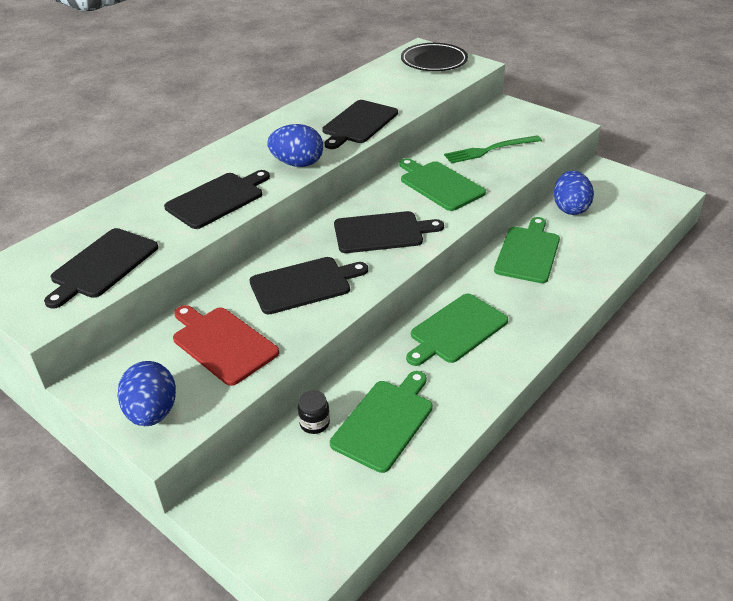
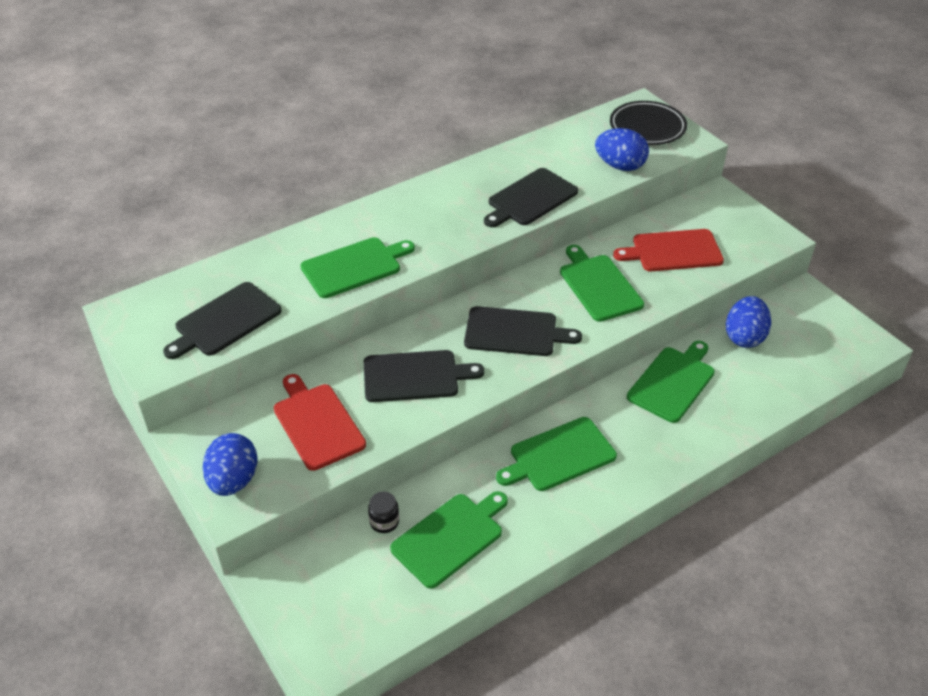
camera: 15 degrees right, 5 degrees up
black cutting board [164,170,270,229] -> green cutting board [300,237,415,298]
blue egg [267,124,323,167] -> blue egg moved to [595,128,649,171]
green fork [444,135,542,164] -> red cutting board [613,229,724,271]

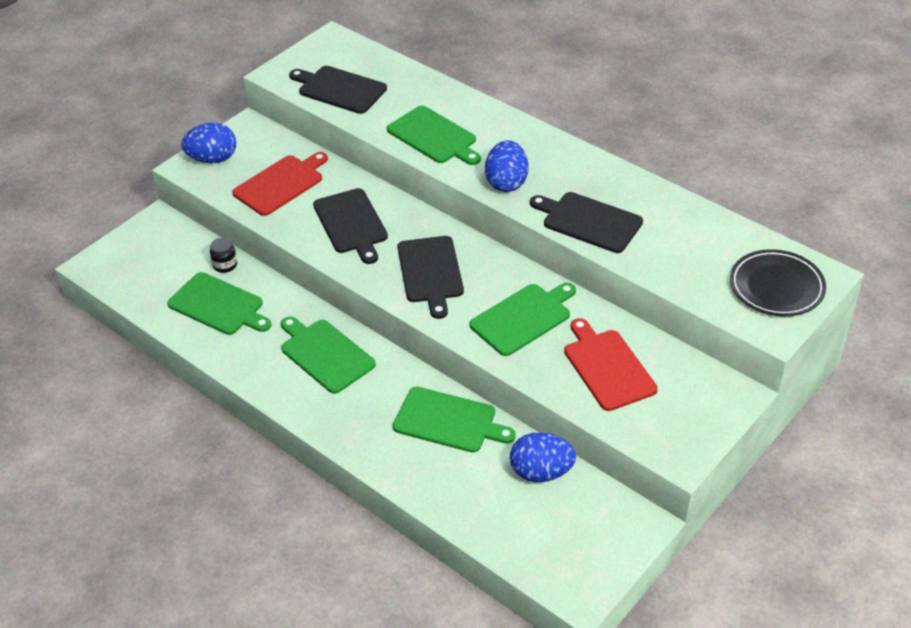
camera: 75 degrees right, 0 degrees up
blue egg [595,128,649,171] -> blue egg moved to [485,140,529,192]

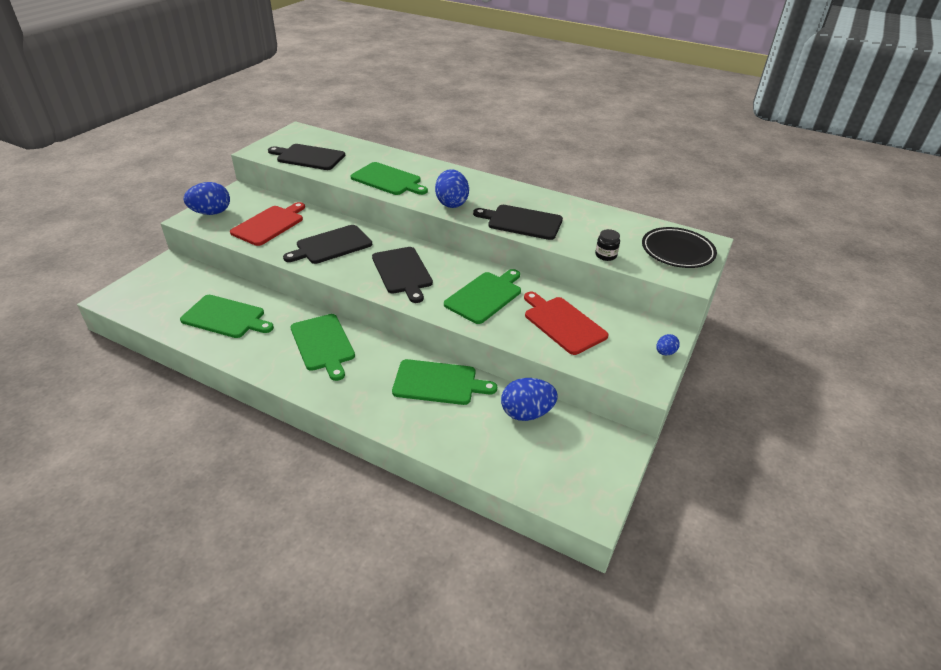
camera: 15 degrees left, 5 degrees down
black jar [210,238,237,273] -> black jar moved to [595,229,620,261]
green cutting board [281,316,376,394] -> green cutting board turned 150 degrees counterclockwise [290,314,355,381]
black cutting board [313,188,388,264] -> black cutting board turned 90 degrees clockwise [283,225,372,264]
none -> blue egg [656,334,680,355]

